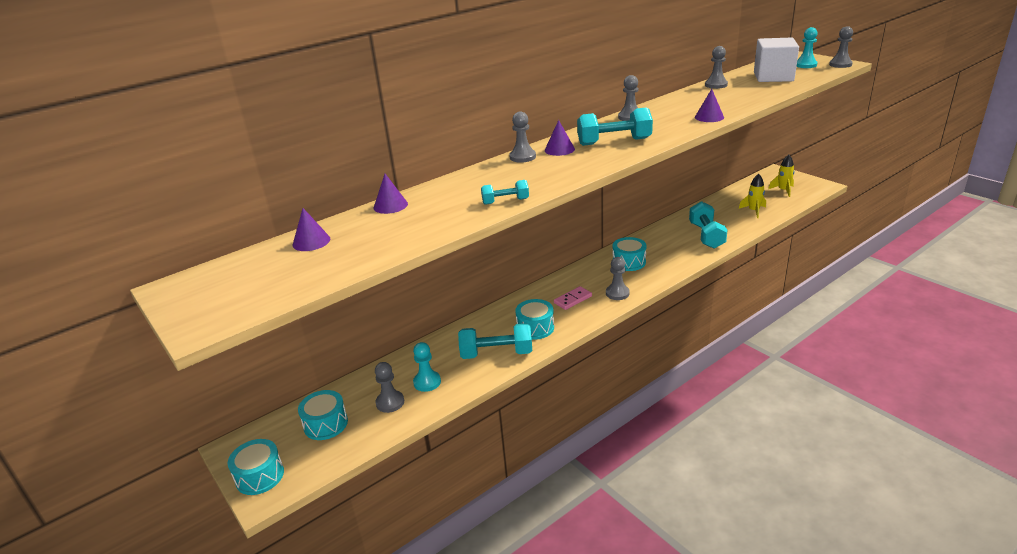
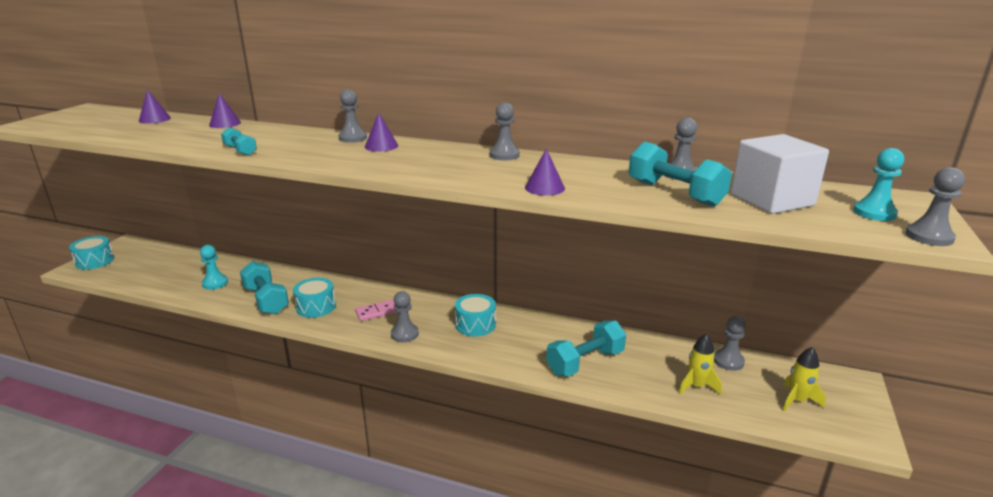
camera: 55 degrees right, 5 degrees down
turquoise drum [298,390,348,440] -> none
grey pawn [375,362,404,413] -> grey pawn moved to [714,316,746,371]
pink domino [554,286,592,310] -> pink domino turned 45 degrees counterclockwise [355,300,398,321]
turquoise dumbbell [577,107,653,146] -> turquoise dumbbell moved to [629,142,732,207]

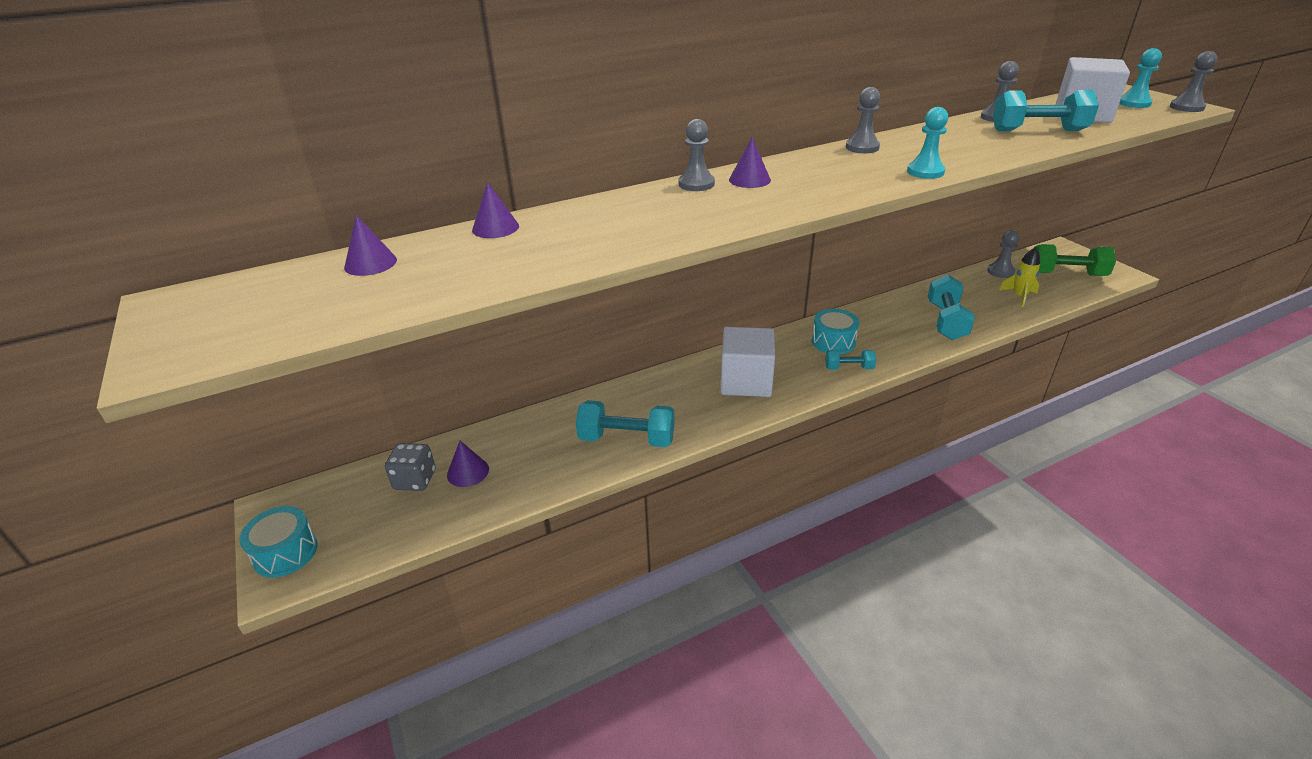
camera: 45 degrees left, 10 degrees up
turquoise pawn [200,245,228,290] -> turquoise pawn moved to [907,107,948,179]
turquoise dumbbell [221,127,257,156] -> turquoise dumbbell moved to [825,350,876,370]
turquoise drum [293,278,336,318] -> none
pink domino [355,300,398,321] -> white cube [721,327,775,397]
grey pawn [391,291,419,342] -> none
purple cone [525,149,565,196] -> purple cone moved to [447,441,489,487]
yellow rocket [783,347,826,411] -> green dumbbell [1034,244,1116,276]
none -> grey dice [385,443,435,491]

